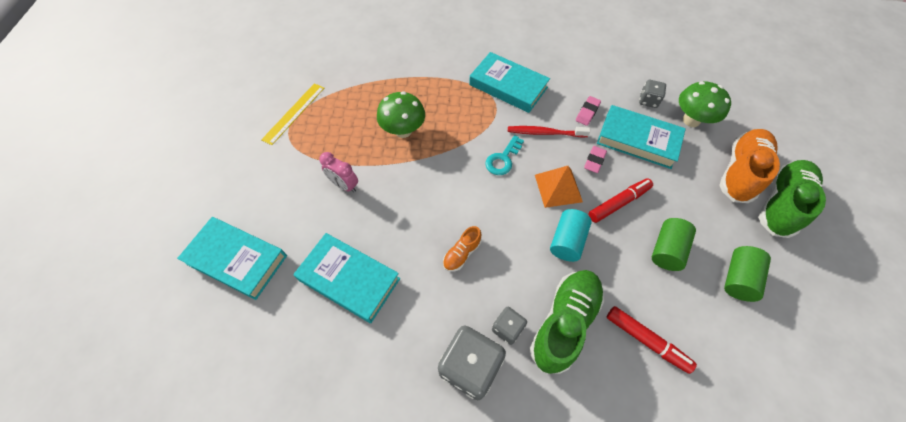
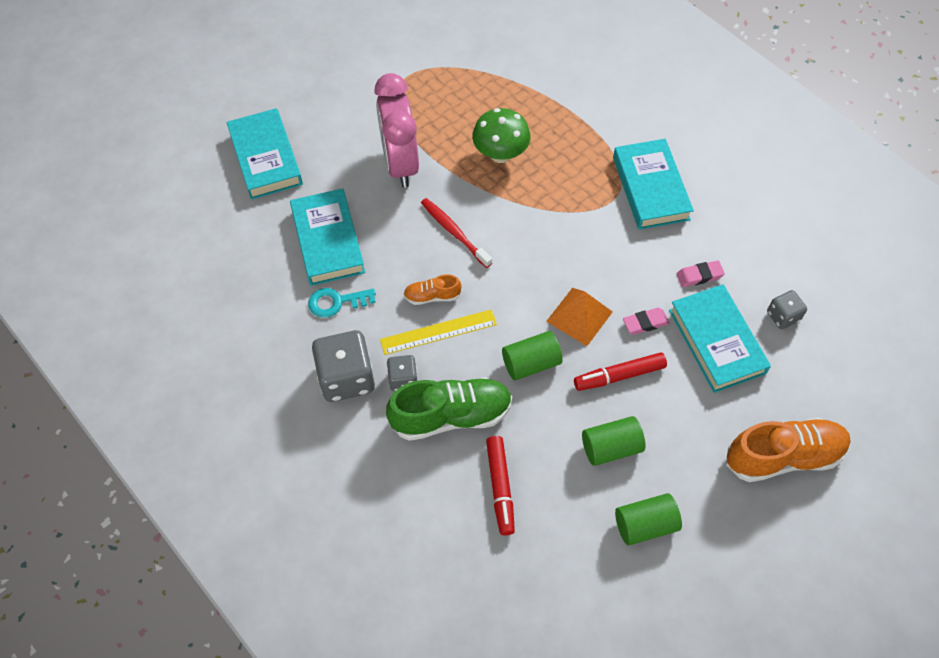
camera: 45 degrees right, 0 degrees up
yellow ruler [261,83,324,145] -> yellow ruler moved to [380,309,497,355]
pink clock [319,152,358,193] -> pink clock [375,73,419,188], size x1.95
turquoise key [485,135,524,175] -> turquoise key moved to [308,288,376,318]
red toothbrush [508,126,590,137] -> red toothbrush moved to [421,198,492,268]
turquoise cylinder [550,209,592,262] -> green cylinder [502,331,563,380]
red marker [589,178,653,223] -> red marker turned 150 degrees clockwise [574,352,667,391]
green mushroom [679,81,731,127] -> none
green shoe [758,160,826,238] -> none

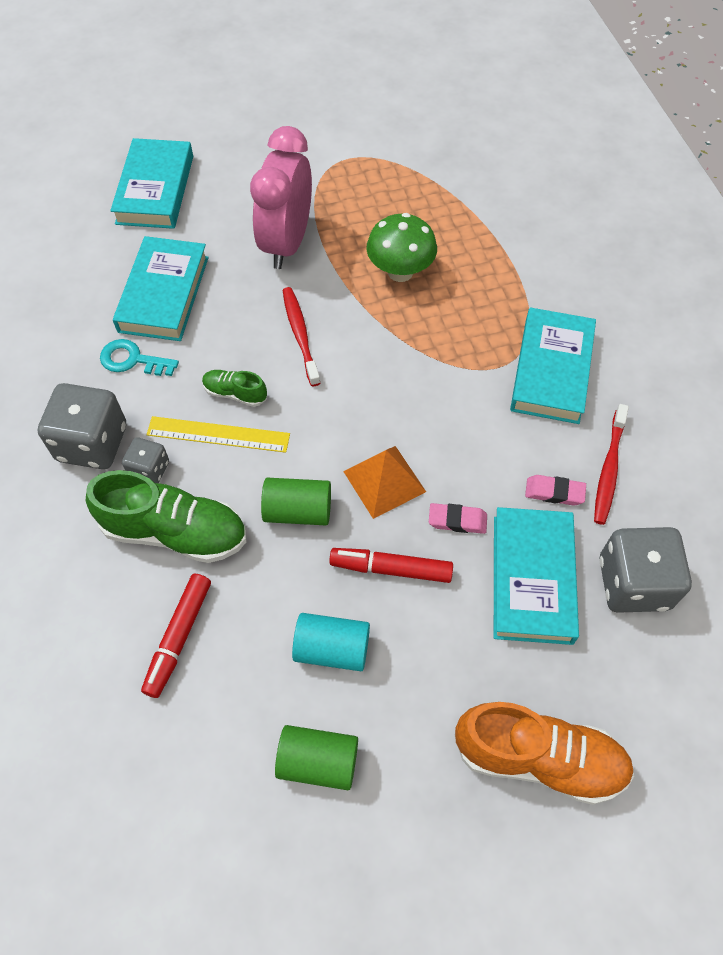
camera: 25 degrees right, 0 degrees up
orange shoe [403,274,462,305] -> green shoe [202,370,267,407]
green cylinder [582,416,645,466] -> turquoise cylinder [292,613,370,671]
grey dice [767,290,807,329] -> grey dice [600,527,692,613], size x1.86
none -> red toothbrush [594,404,629,525]

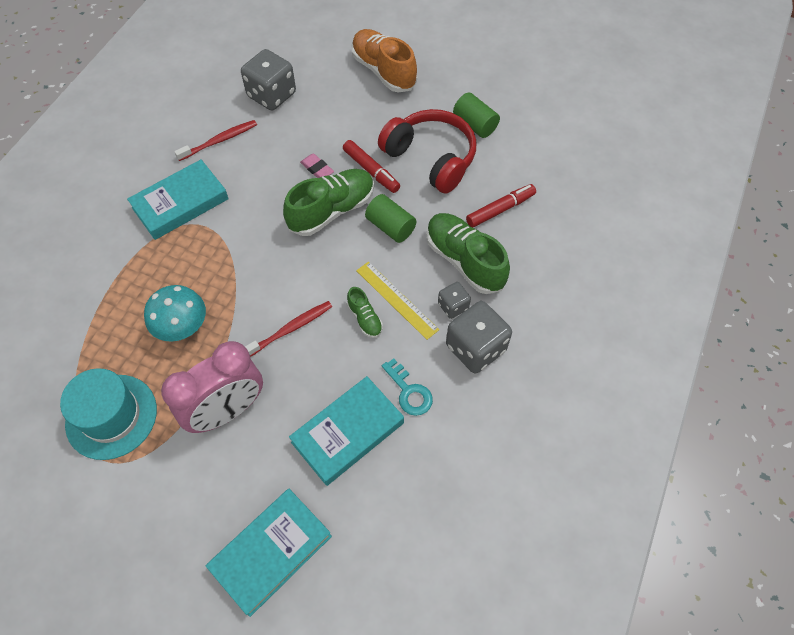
camera: 140 degrees left, 0 degrees up
red toothbrush [283,287,320,386] -> red toothbrush turned 150 degrees counterclockwise [245,301,332,357]
turquoise cylinder [292,613,370,671] -> red headphones [378,109,476,194]
orange pyramid [343,446,426,519] -> green shoe [283,169,374,236]
green mushroom [366,213,437,282] -> turquoise mushroom [144,285,206,342]
turquoise book [494,507,579,645] -> none
pink eraser [525,475,586,506] -> none
none -> turquoise hat [60,368,157,460]

